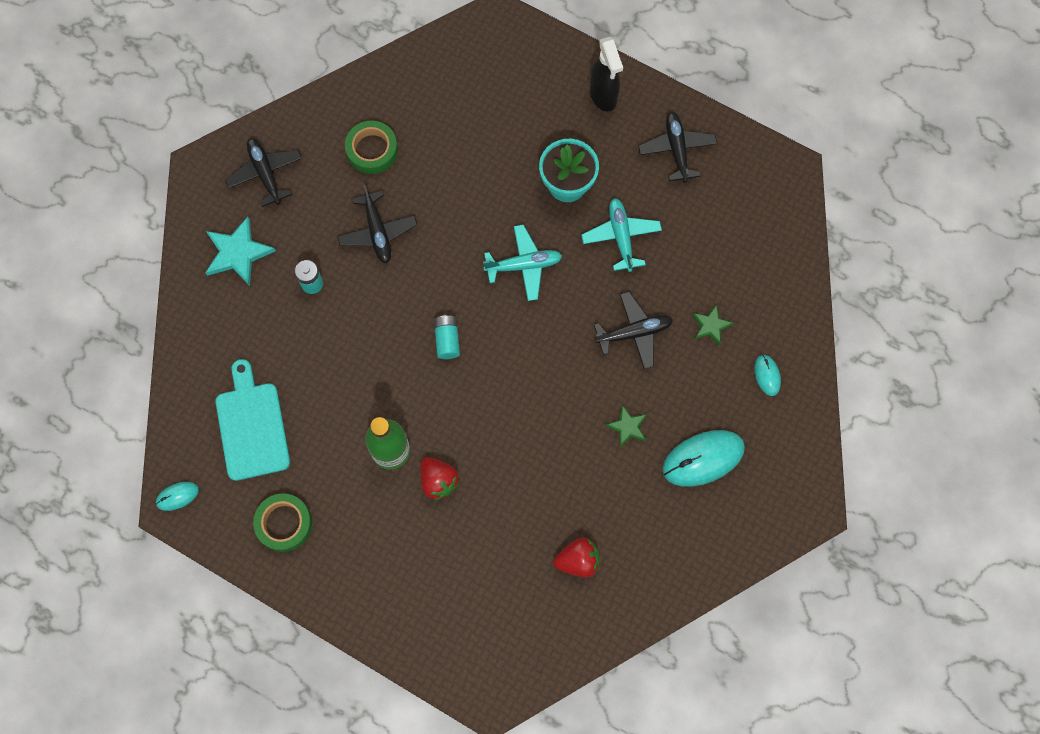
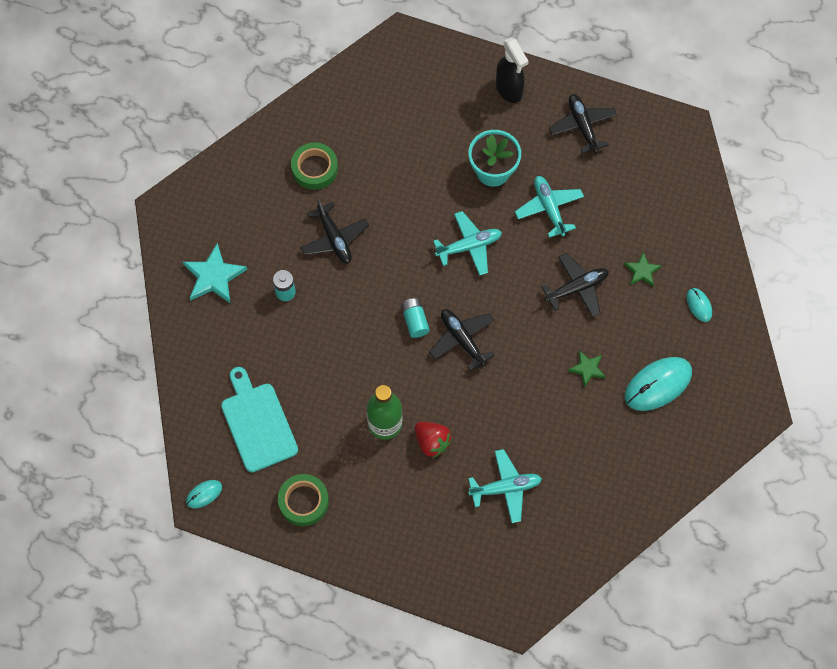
camera: 10 degrees left, 5 degrees down
black plane [225,138,302,207] -> black plane moved to [429,309,495,371]
red strawberry [553,537,600,577] -> none
none -> turquoise plane [468,449,542,523]

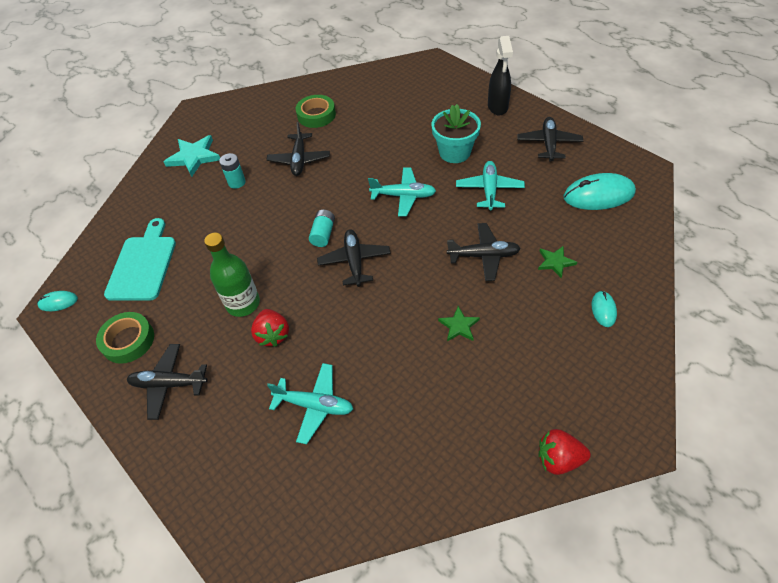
camera: 30 degrees right, 15 degrees down
turquoise mouse [625,357,692,411] -> turquoise mouse moved to [563,173,636,210]
none -> black plane [127,344,208,420]
none -> red strawberry [538,429,591,475]

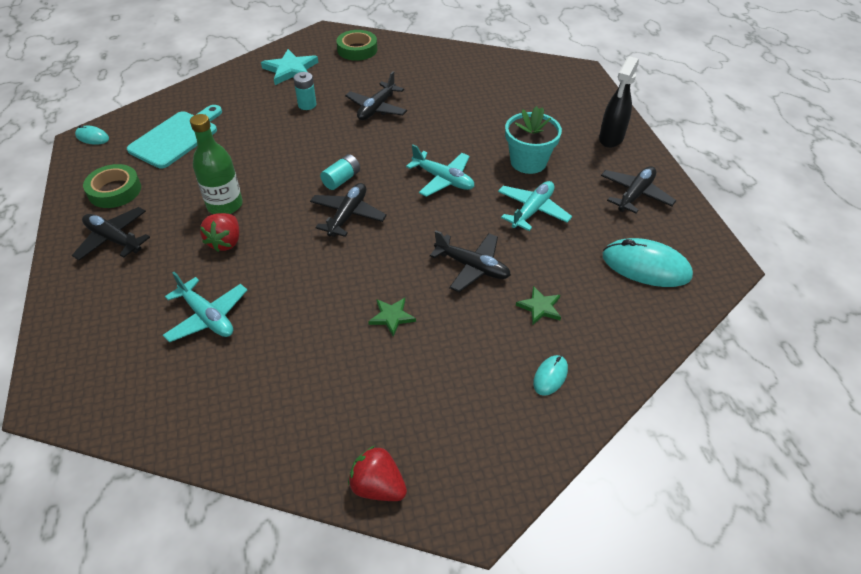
camera: 25 degrees right, 5 degrees down
green tape [296,95,336,128] -> green tape moved to [337,30,377,61]

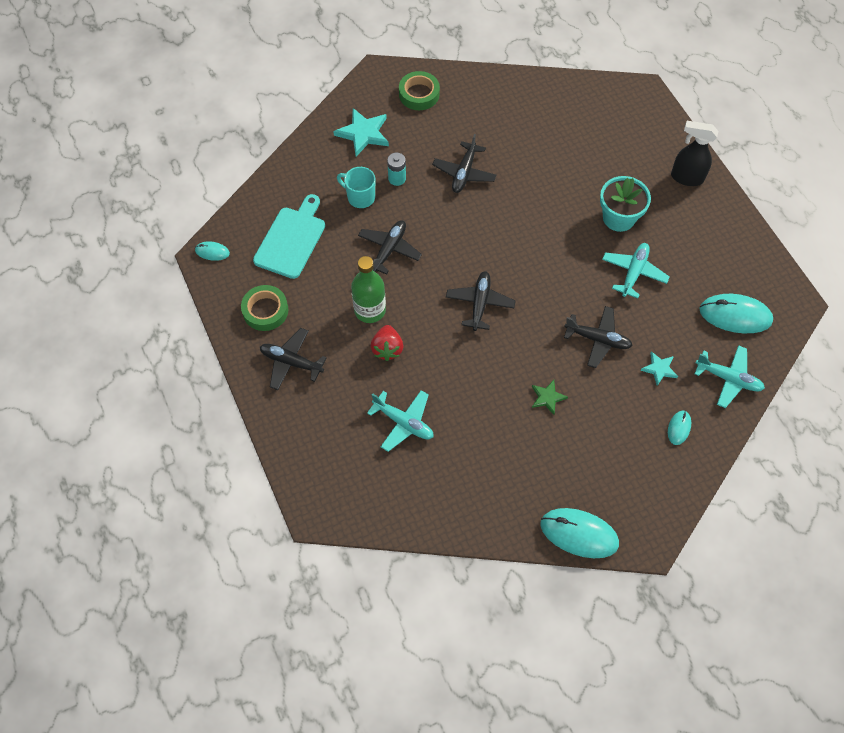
camera: 10 degrees left, 15 degrees up
turquoise battery [320,154,360,190] -> none
red strawberry [348,446,407,501] -> turquoise mouse [540,508,619,558]
turquoise plane [406,144,474,197] -> turquoise plane moved to [695,345,765,408]
green star [516,286,561,325] -> turquoise star [640,351,678,386]
black spray bottle [599,56,639,148] -> black spray bottle turned 90 degrees clockwise [671,121,718,186]
black plane [601,166,676,213] -> black plane moved to [358,220,422,275]
none -> turquoise mug [337,167,375,208]

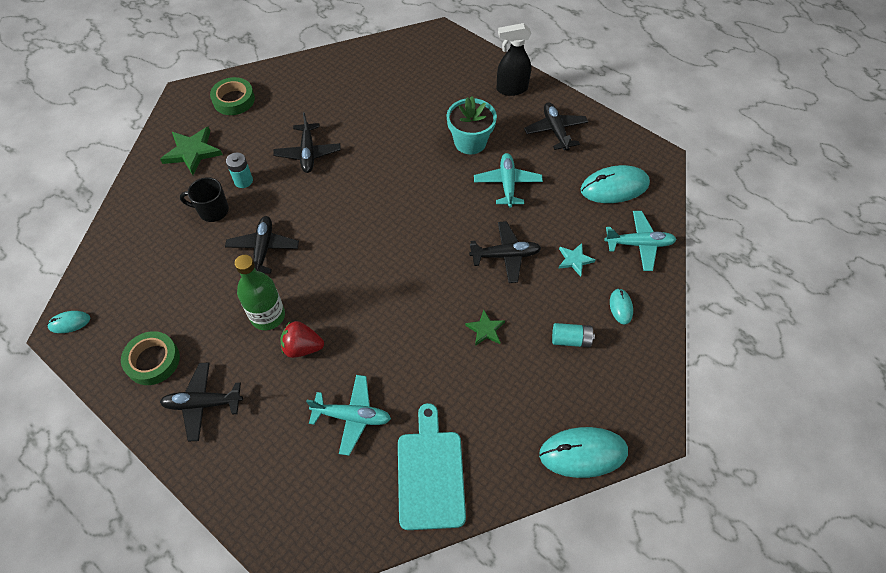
camera: 25 degrees left, 5 degrees down
turquoise cutting board [253,194,325,279] -> turquoise cutting board moved to [398,403,466,530]
turquoise star [333,108,389,156] -> green star [160,127,223,175]
turquoise mug [337,167,375,208] -> black mug [180,177,229,222]
red strawberry [370,325,403,361] -> red strawberry turned 120 degrees clockwise [280,321,324,358]
black plane [446,271,515,331] -> black plane moved to [524,102,588,151]
none -> turquoise battery [552,323,595,347]

